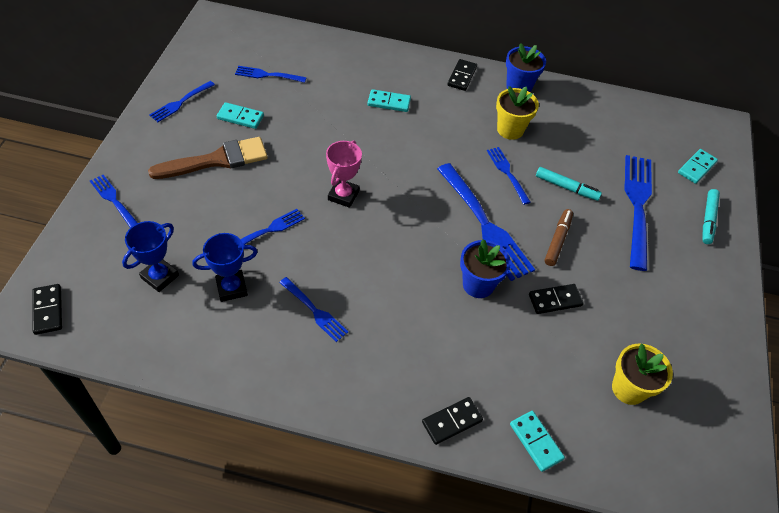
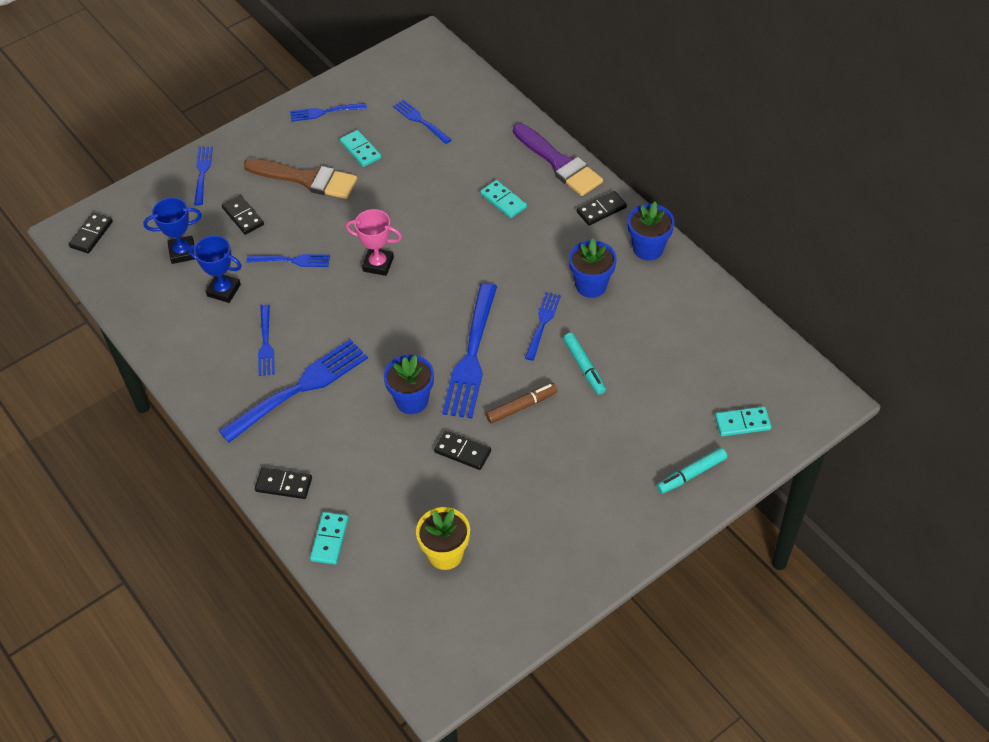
camera: 45 degrees right, 0 degrees up
pink trophy [326,140,362,208] -> pink trophy turned 45 degrees clockwise [346,209,402,276]
yellow flower pot [496,86,539,140] -> blue flower pot [569,238,617,298]
blue fork [625,155,652,271] -> blue fork moved to [219,339,368,443]
none -> black domino [222,195,264,235]
none -> purple brush [513,123,603,196]

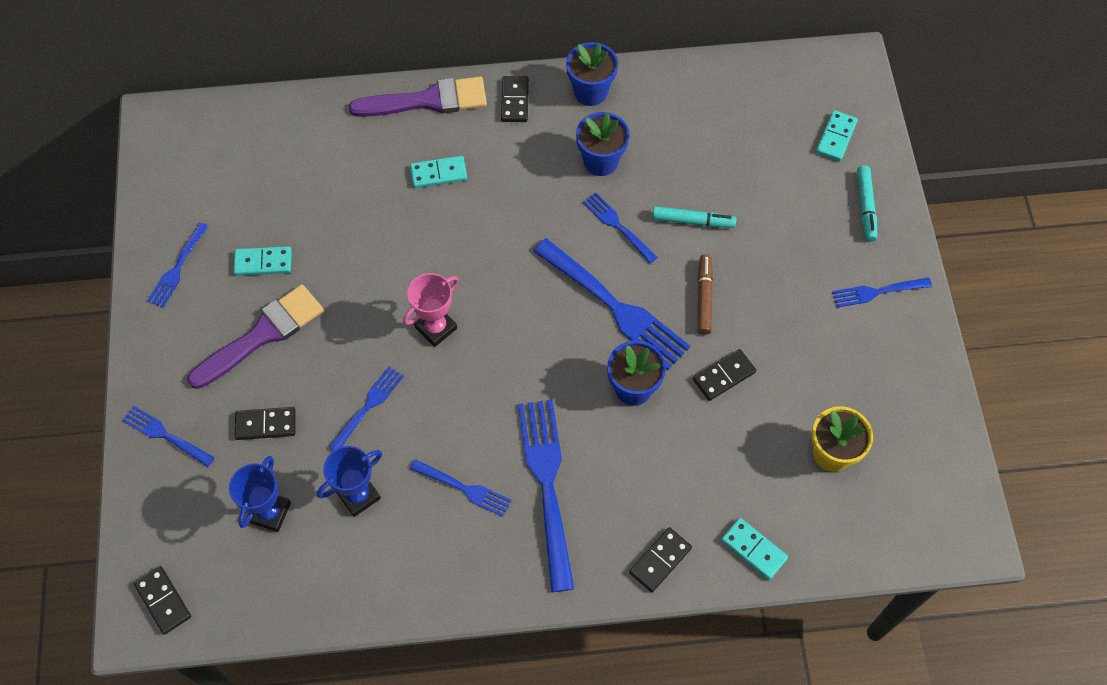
camera: 60 degrees left, 10 degrees up
brown brush [244,158,357,199] -> purple brush [187,284,324,389]
blue fork [393,99,452,144] -> blue fork moved to [832,278,932,308]

